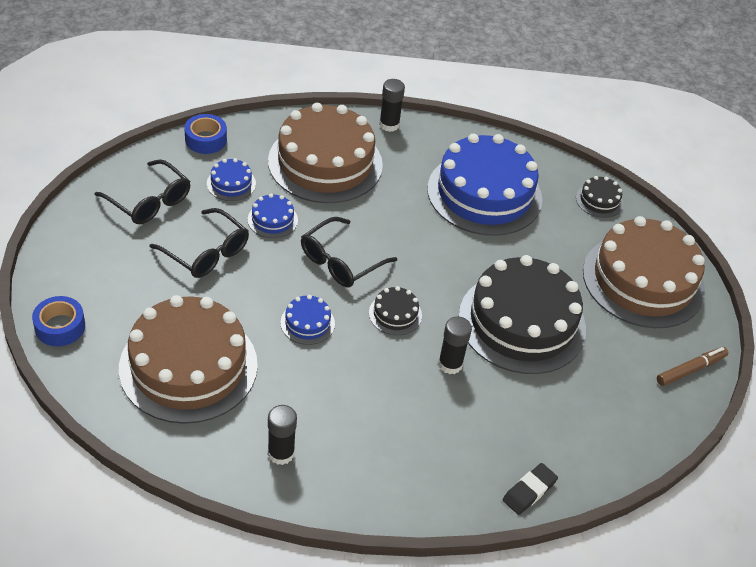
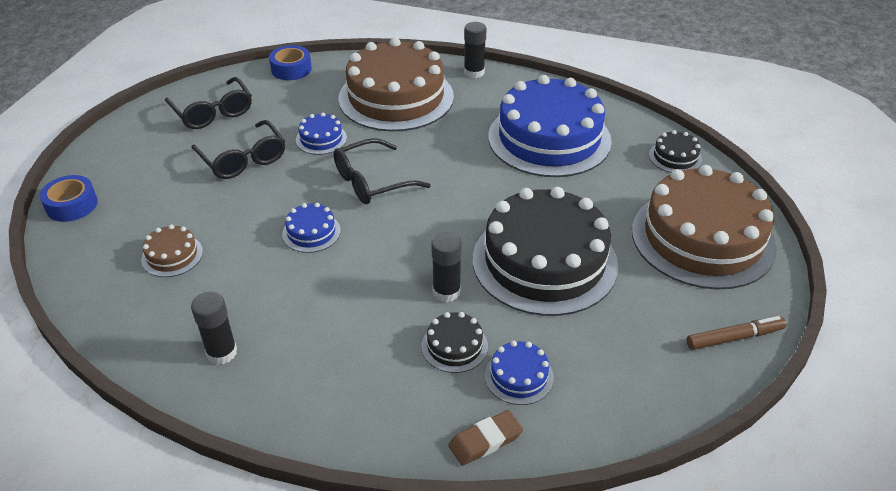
camera: 20 degrees right, 5 degrees down
brown cake [119,295,258,424] -> brown cake [141,224,203,277], size x0.42
blue cake [207,158,256,201] -> blue cake moved to [485,341,554,405]
black cake [369,286,422,335] -> black cake moved to [422,312,488,373]
black eraser [502,463,558,515] -> brown eraser [448,410,523,466]

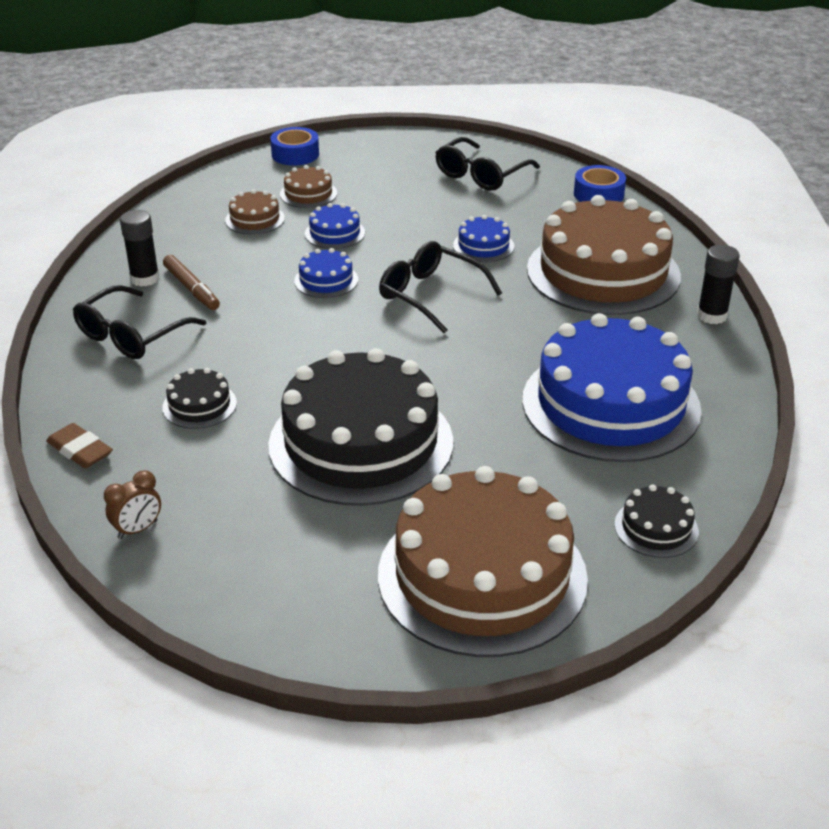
camera: 70 degrees right, 5 degrees down
black glasses [191,120,285,179] -> black glasses moved to [73,285,207,359]
black glue stick [431,232,462,302] -> none
blue cake [485,341,554,405] -> blue cake moved to [305,203,365,249]
brown marker [687,316,786,350] -> brown marker moved to [163,255,220,310]
none -> brown clock [104,470,161,539]
none -> brown cake [280,165,337,208]

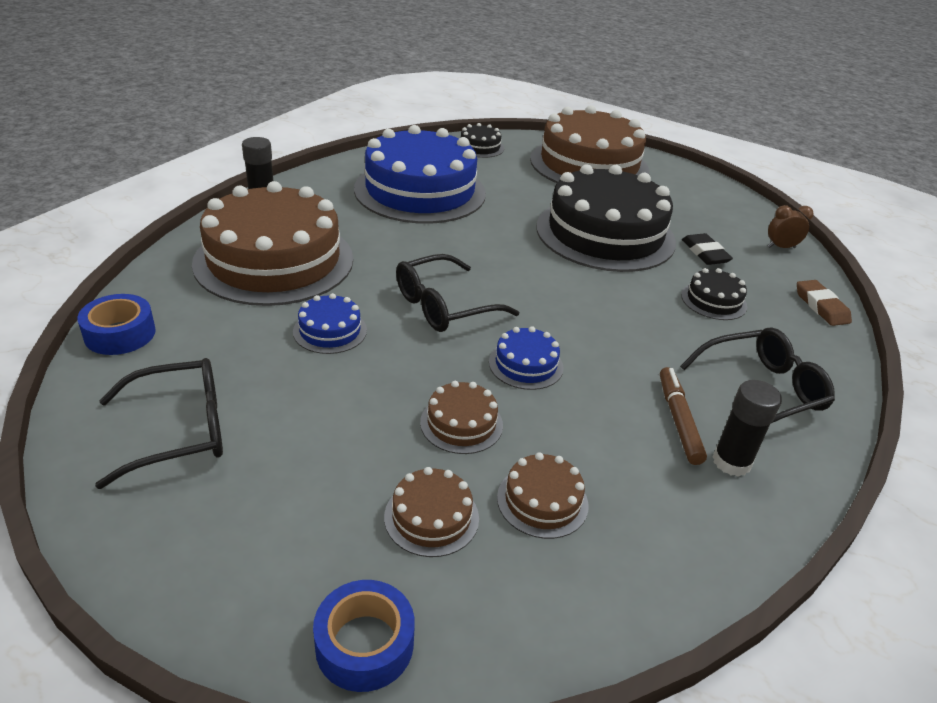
camera: 150 degrees left, 0 degrees up
blue cake [305,203,365,249] -> brown cake [420,381,503,454]
black glasses [379,241,502,333] -> black glasses turned 75 degrees clockwise [396,254,519,332]
none -> black eraser [682,233,733,265]

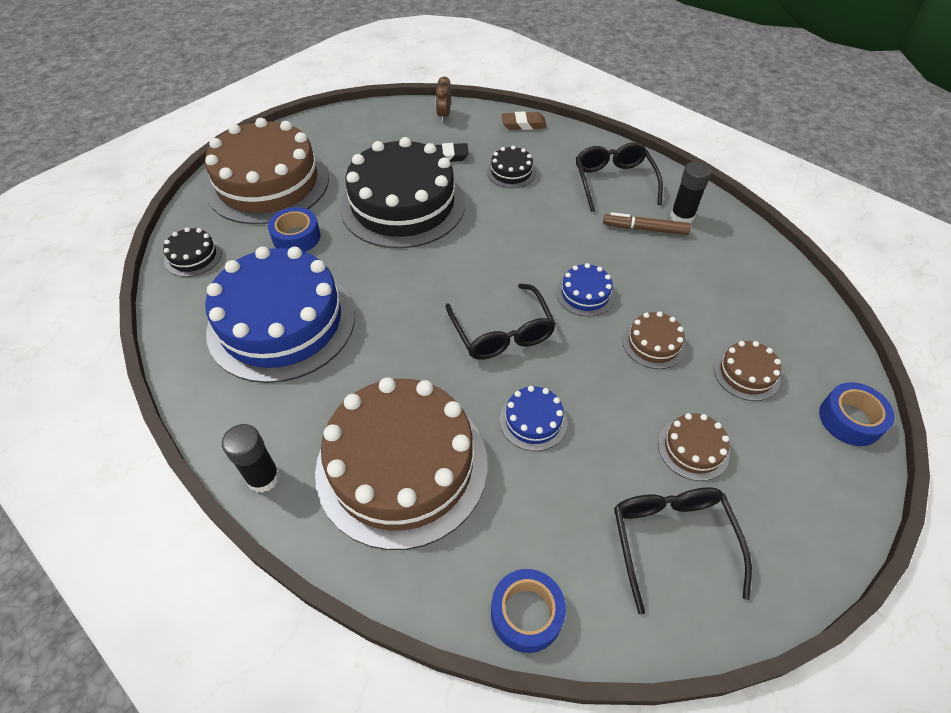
camera: 75 degrees left, 15 degrees up
brown cake [497,452,588,539] -> brown cake moved to [658,413,730,481]
none -> blue tape [268,207,321,252]

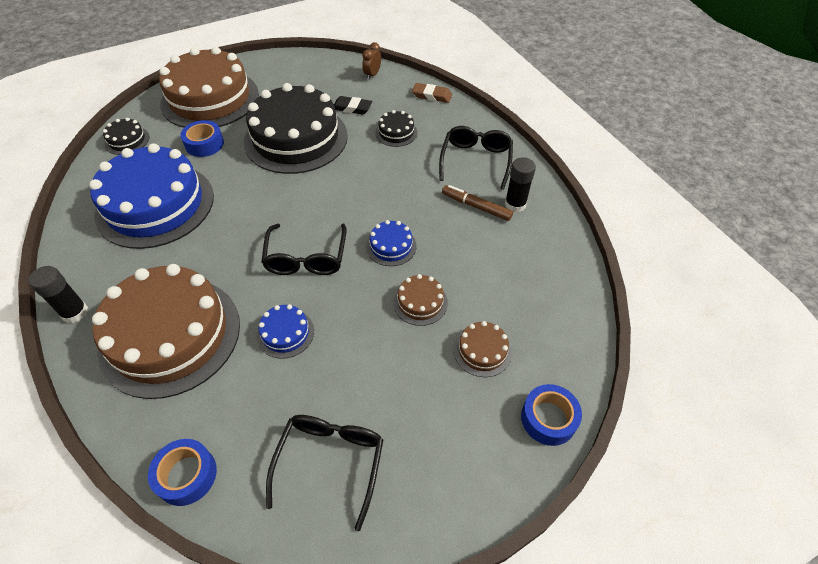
camera: 20 degrees right, 0 degrees up
brown cake [658,413,730,481] -> none

